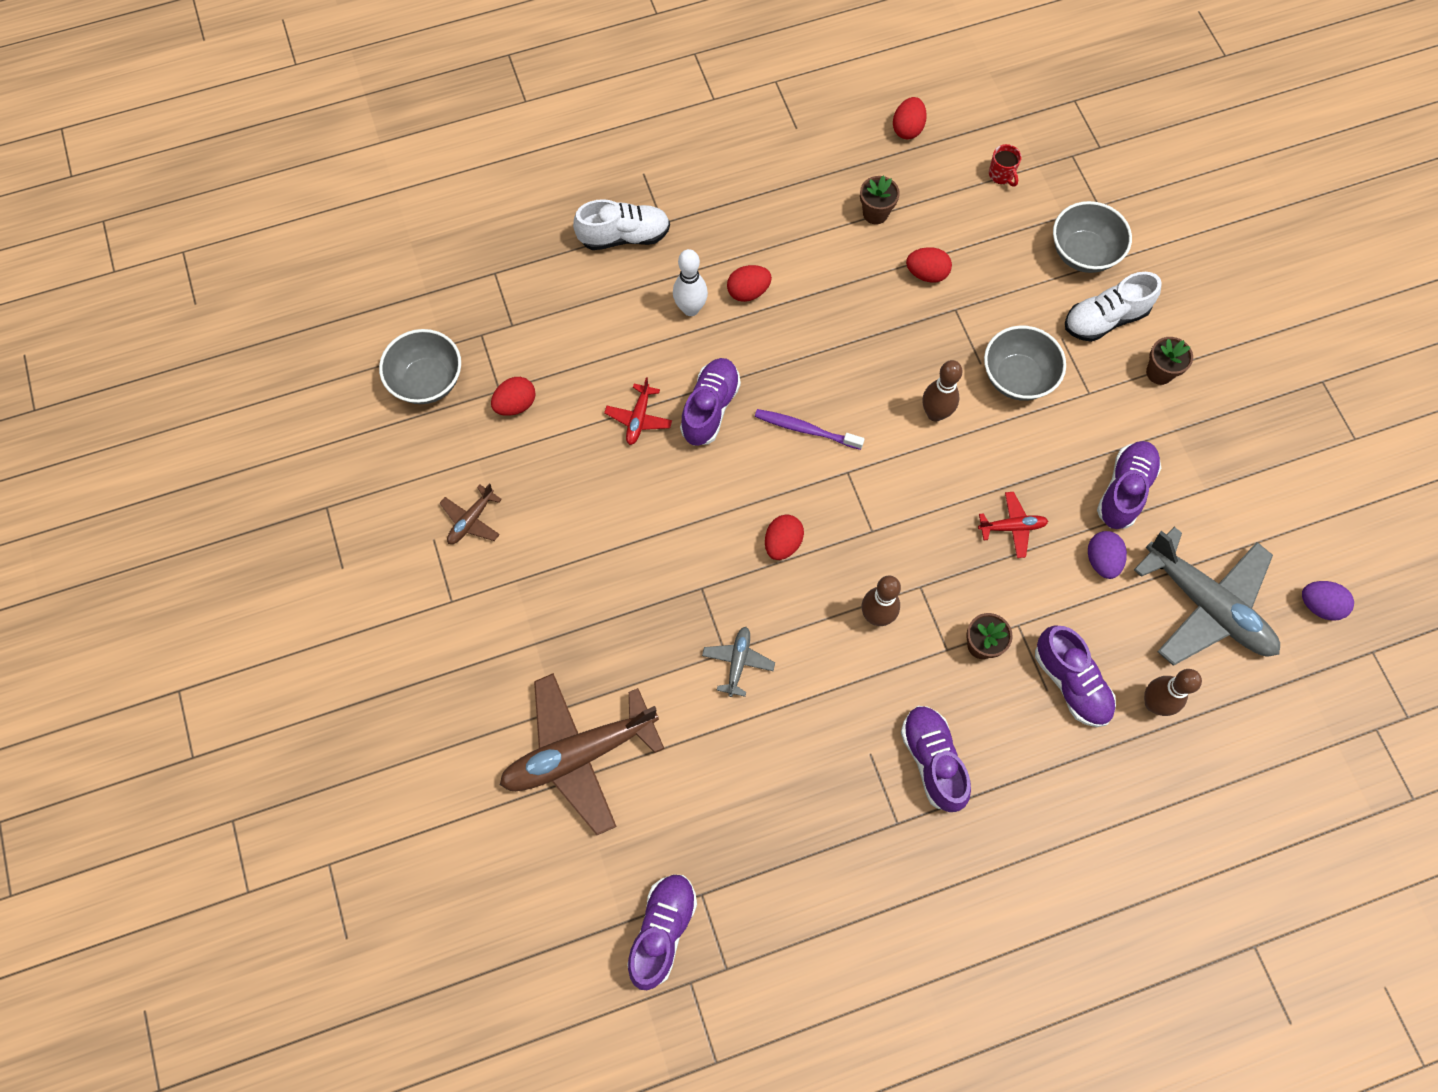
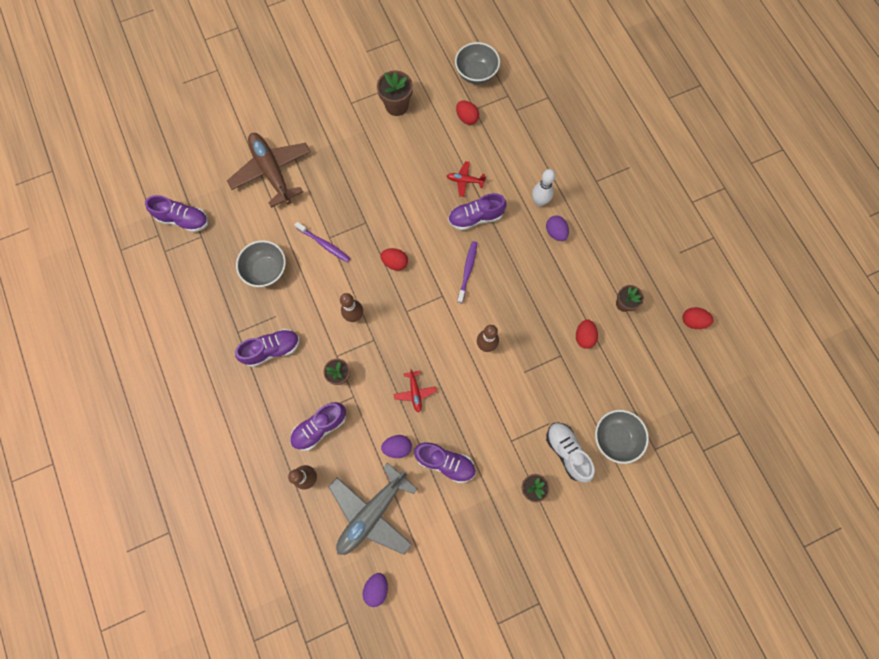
camera: 85 degrees right, 5 degrees up
brown plane [439,484,502,544] -> brown flower pot [377,70,413,116]
white shoe [573,199,670,250] -> none
purple shoe [680,358,741,446] -> purple shoe turned 150 degrees clockwise [448,193,507,231]
grey plane [702,627,775,697] -> purple toothbrush [295,222,350,262]
red egg [727,265,772,302] -> purple egg [546,215,569,241]
grey bowl [984,326,1066,401] -> grey bowl moved to [236,240,286,287]
red mug [989,144,1022,187] -> none

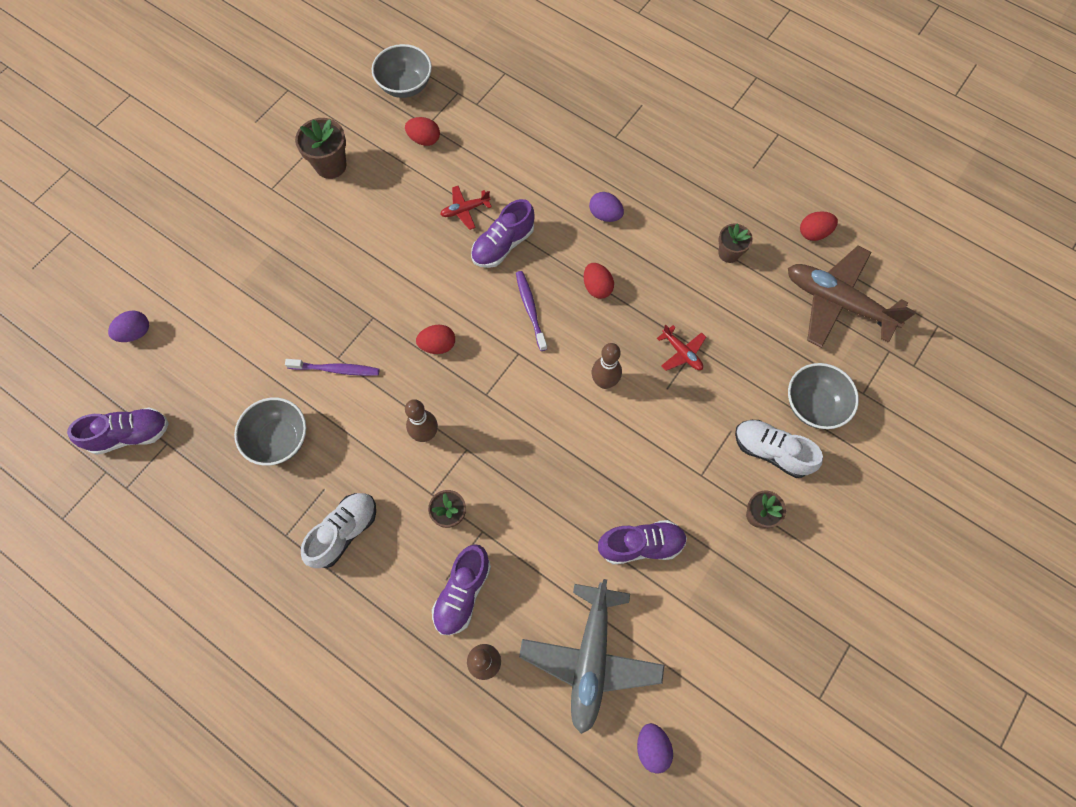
camera: 30 degrees left, 5 degrees down
brown plane [227,133,311,208] -> brown plane moved to [788,246,916,348]
purple shoe [235,329,300,367] -> white shoe [301,493,376,568]
purple egg [381,435,412,458] -> purple egg moved to [108,311,149,342]
red plane [394,369,437,413] -> red plane moved to [657,325,706,371]
white bowling pin [532,169,555,206] -> none
red egg [576,320,598,349] -> red egg moved to [584,263,614,299]

